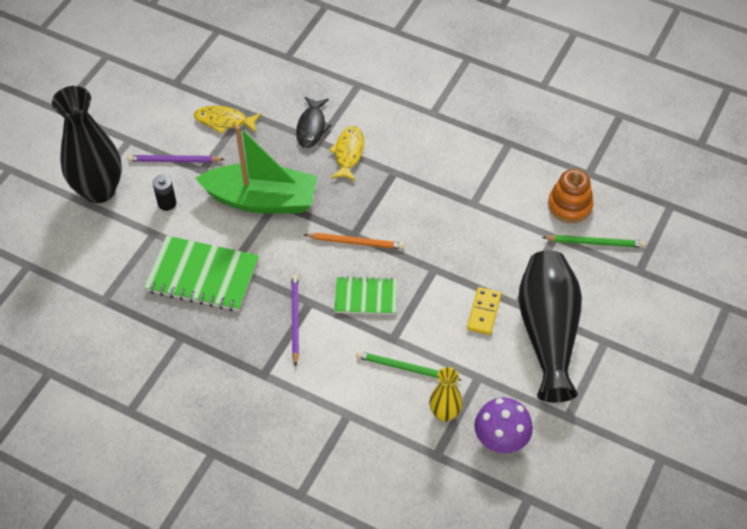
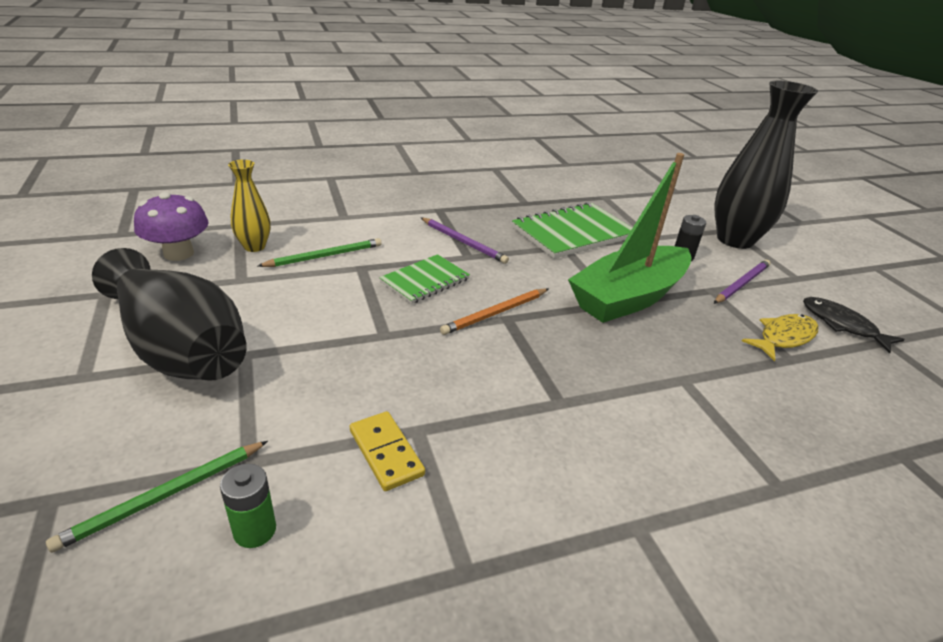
camera: 130 degrees right, 20 degrees down
black fish [296,97,331,148] -> black fish moved to [803,297,905,354]
yellow fish [329,126,364,181] -> none
yellow domino [467,287,501,335] -> yellow domino moved to [350,411,425,491]
orange stacking toy [548,169,594,223] -> green battery [220,463,276,548]

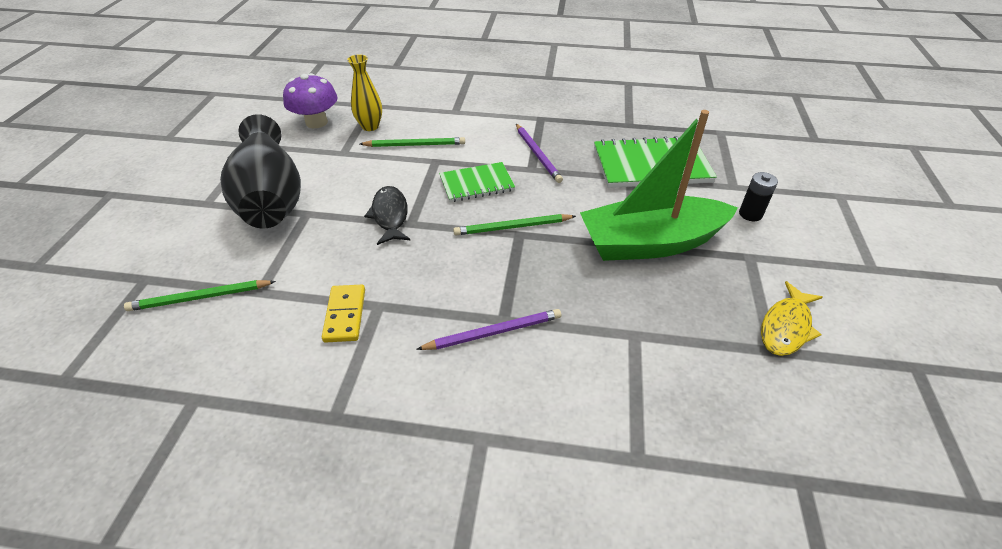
camera: 30 degrees right, 10 degrees up
green battery [220,463,276,548] -> none
orange pencil [440,288,548,335] -> green pencil [453,214,576,235]
black vase [714,81,818,249] -> none
purple pencil [714,260,771,304] -> purple pencil moved to [416,309,561,350]
yellow fish [742,314,818,361] -> yellow fish turned 135 degrees clockwise [761,281,823,356]
black fish [803,297,905,354] -> black fish moved to [364,186,410,245]

